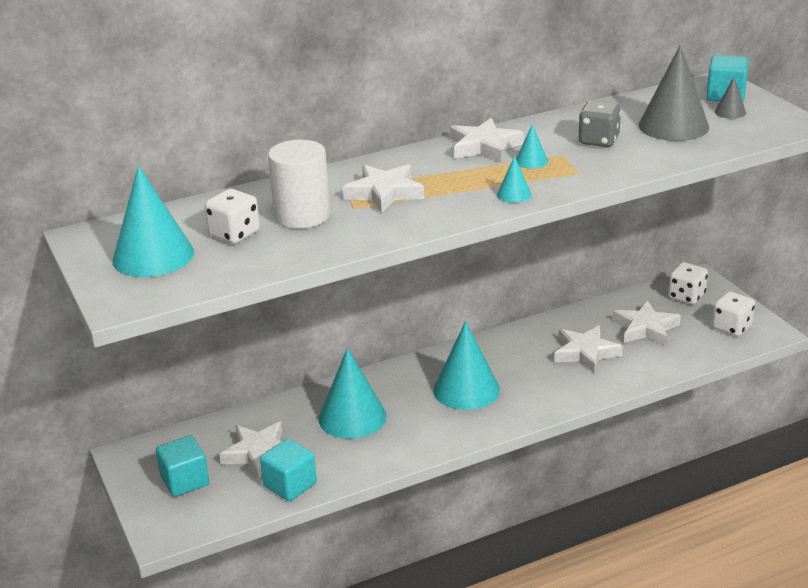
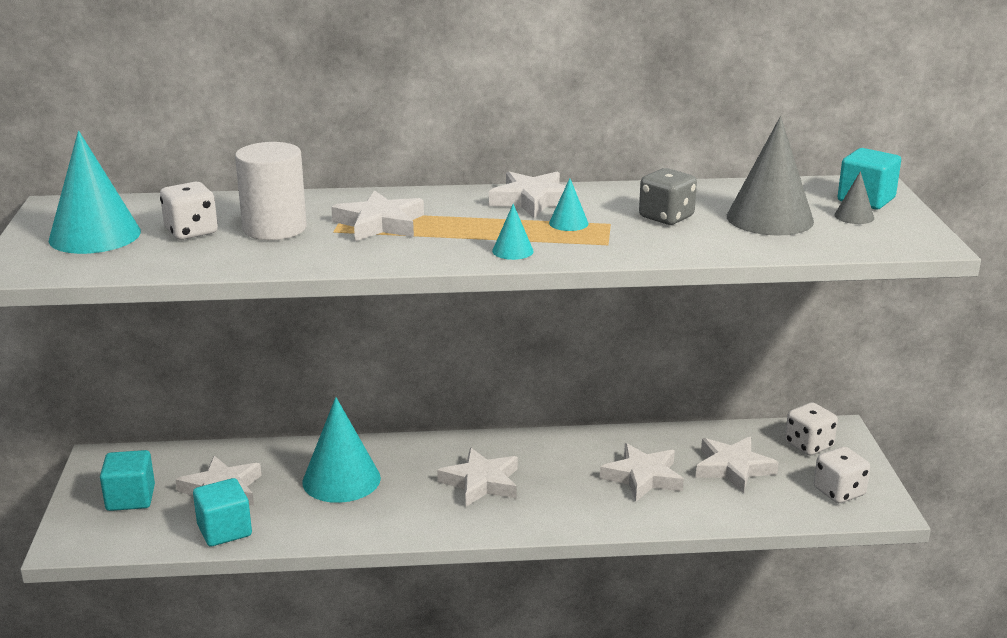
camera: 20 degrees right, 5 degrees down
turquoise cone [433,321,500,410] -> white star [437,448,518,507]

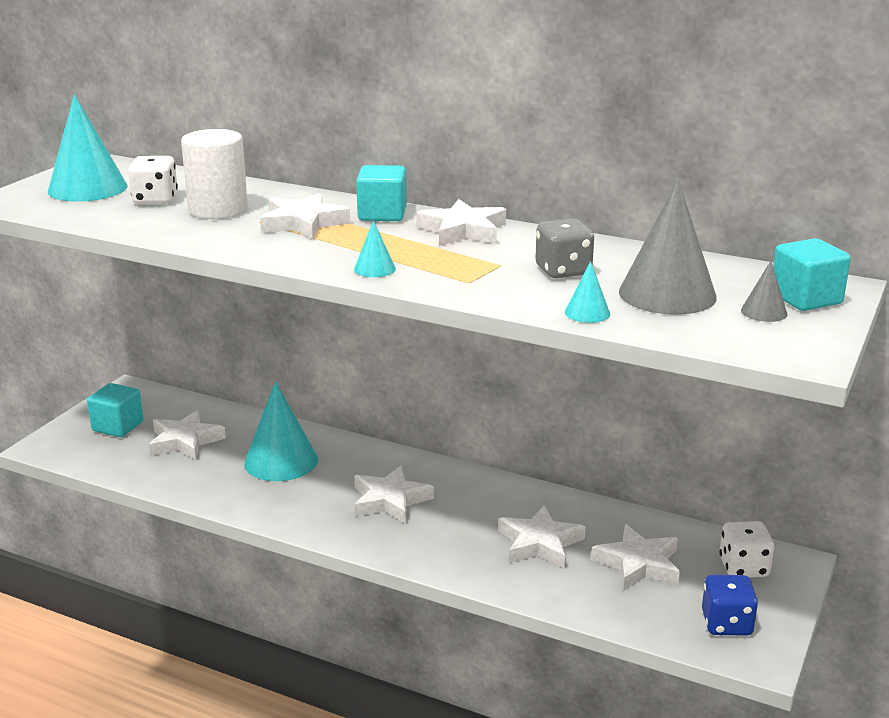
camera: 30 degrees right, 0 degrees up
turquoise cube [193,478,252,546] -> turquoise cube moved to [356,165,407,221]
turquoise cone [549,178,588,231] -> turquoise cone moved to [565,261,610,323]
white dice [814,447,870,503] -> blue dice [702,575,758,636]

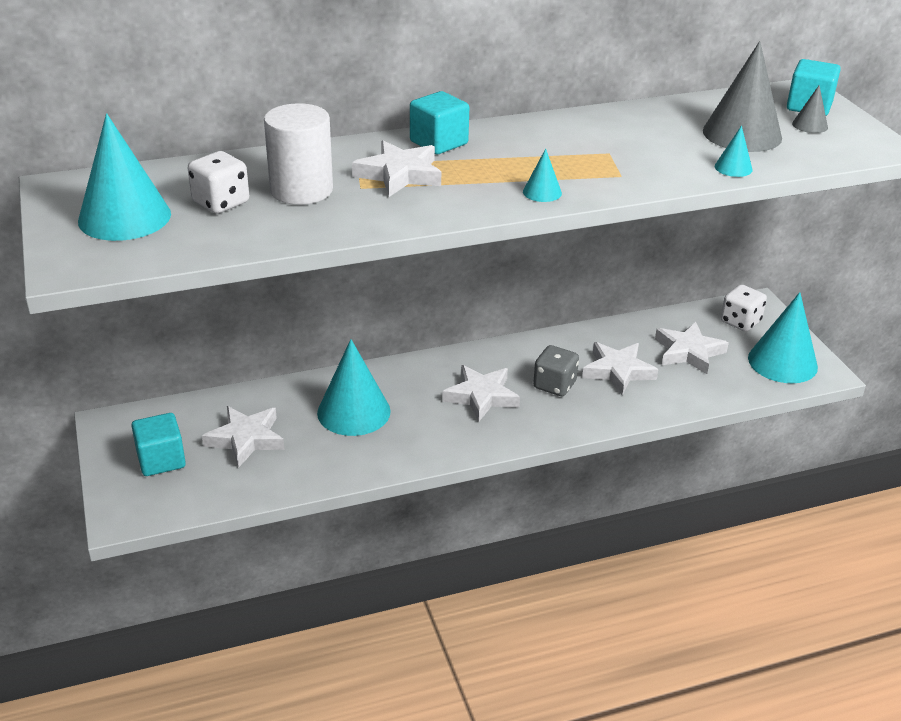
camera: 45 degrees left, 10 degrees up
white star [417,199,506,246] -> none
grey dice [535,219,594,278] -> grey dice moved to [533,345,579,396]
blue dice [702,575,758,636] -> turquoise cone [748,292,818,383]

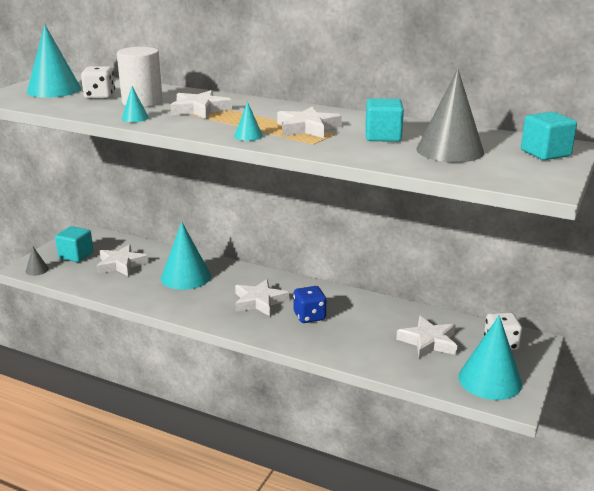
camera: 45 degrees right, 10 degrees down
turquoise cube [410,91,469,154] -> turquoise cube moved to [365,98,404,142]
grey dice [533,345,579,396] -> blue dice [293,286,326,323]
white star [582,342,658,396] -> white star moved to [277,107,342,138]
turquoise cone [715,125,753,177] -> turquoise cone moved to [122,86,149,122]
grey cone [792,85,828,133] -> grey cone moved to [26,247,49,276]

